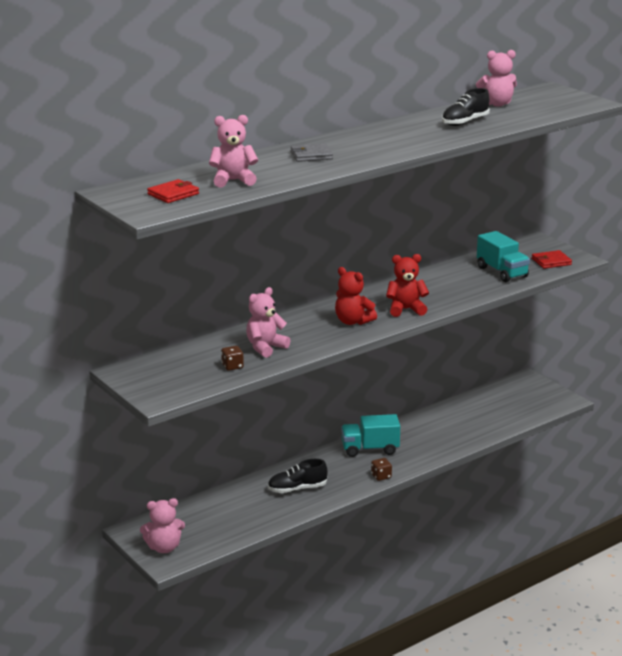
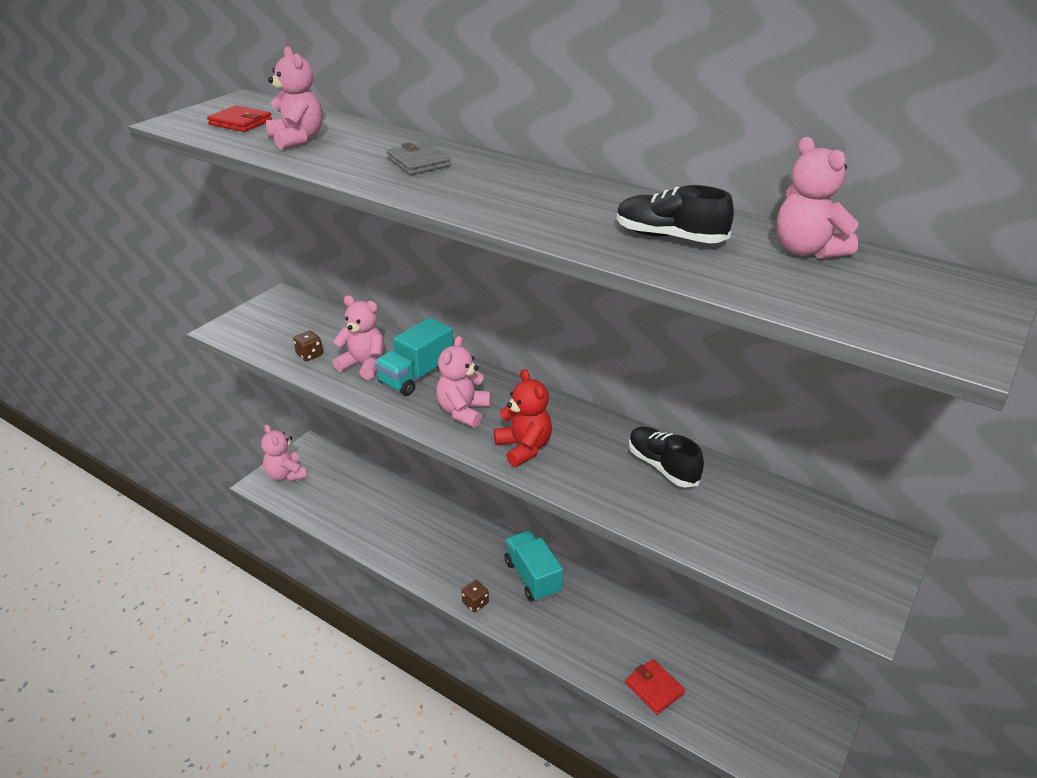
camera: 70 degrees right, 10 degrees up
black shoe [268,459,327,493] -> black shoe moved to [629,427,704,487]
red teddy bear [335,267,377,325] -> pink teddy bear [436,336,491,428]
turquoise truck [477,231,530,282] -> turquoise truck moved to [374,318,453,396]
red wallet [532,250,572,269] -> red wallet moved to [625,659,685,715]

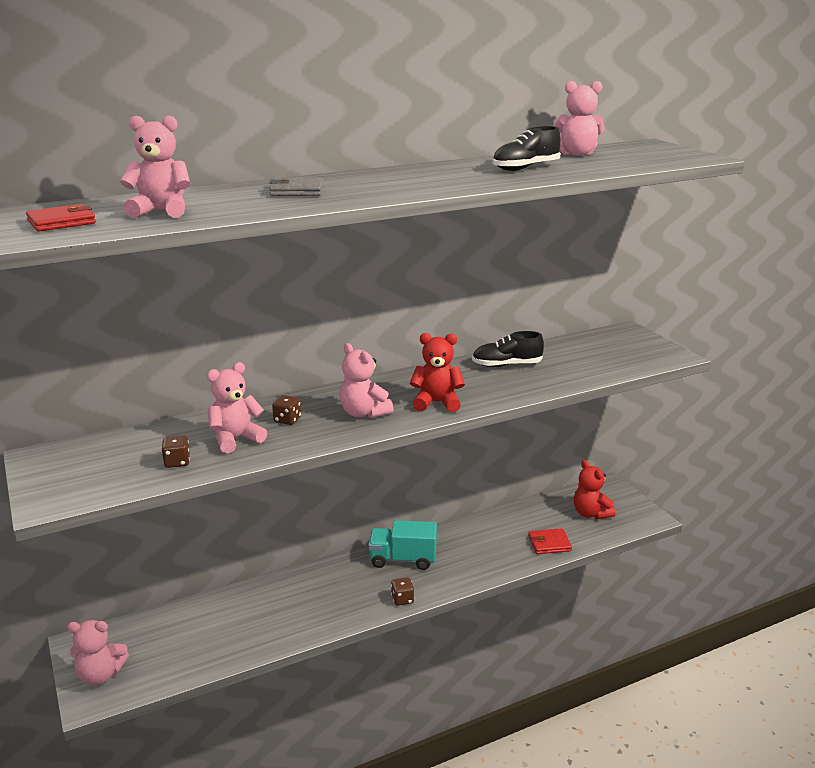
camera: 60 degrees left, 10 degrees down
turquoise truck [374,318,453,396] -> brown dice [272,395,301,425]
none -> red teddy bear [574,460,616,519]

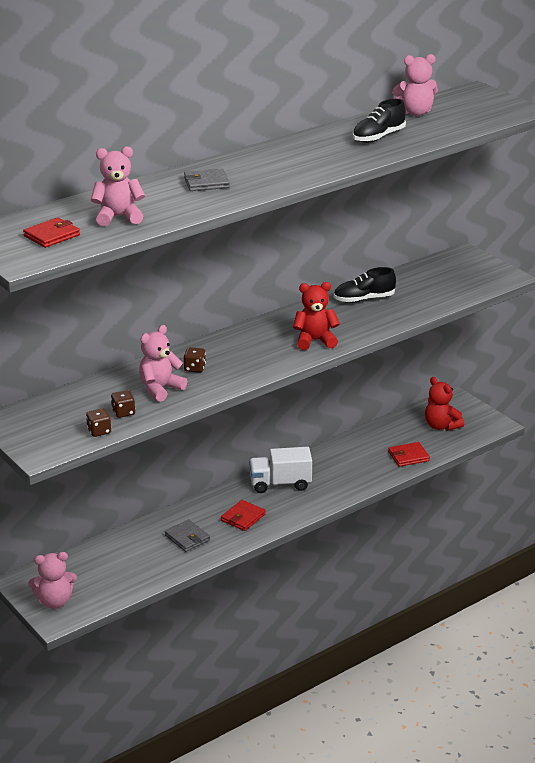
camera: 10 degrees left, 5 degrees up
pink teddy bear [339,343,394,418] -> none
turquoise truck [368,520,437,570] -> white truck [249,447,312,493]
brown dice [391,577,414,606] -> brown dice moved to [86,408,111,437]
none -> grey wallet [164,519,210,552]
none -> red wallet [221,500,266,531]

